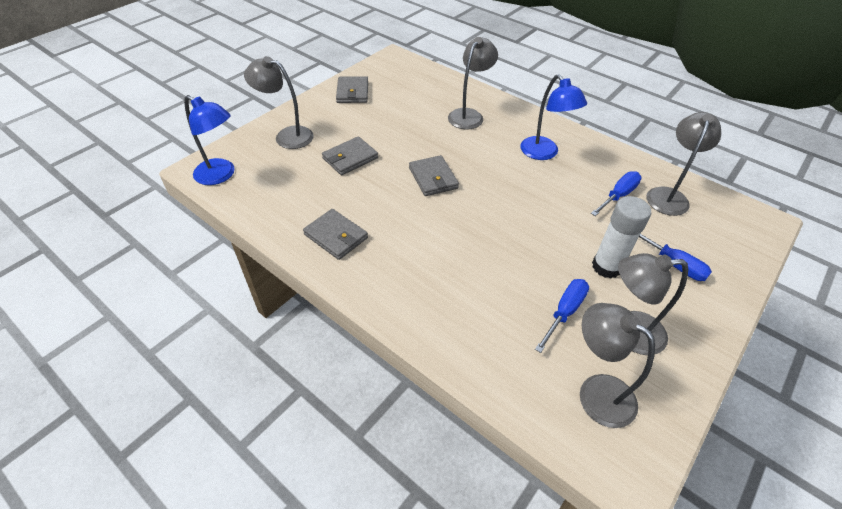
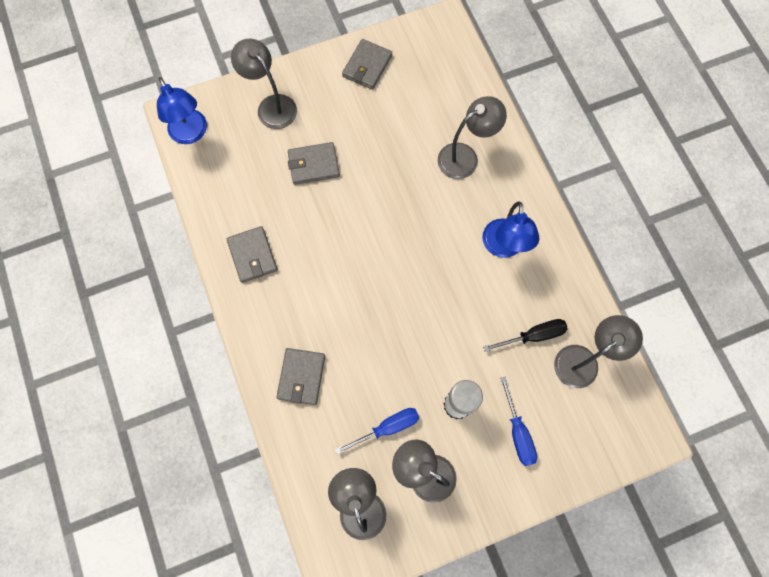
camera: 30 degrees right, 25 degrees up
grey wallet [409,155,459,196] -> grey wallet moved to [276,348,325,405]
blue screwdriver [591,171,642,216] -> black screwdriver [483,319,568,352]

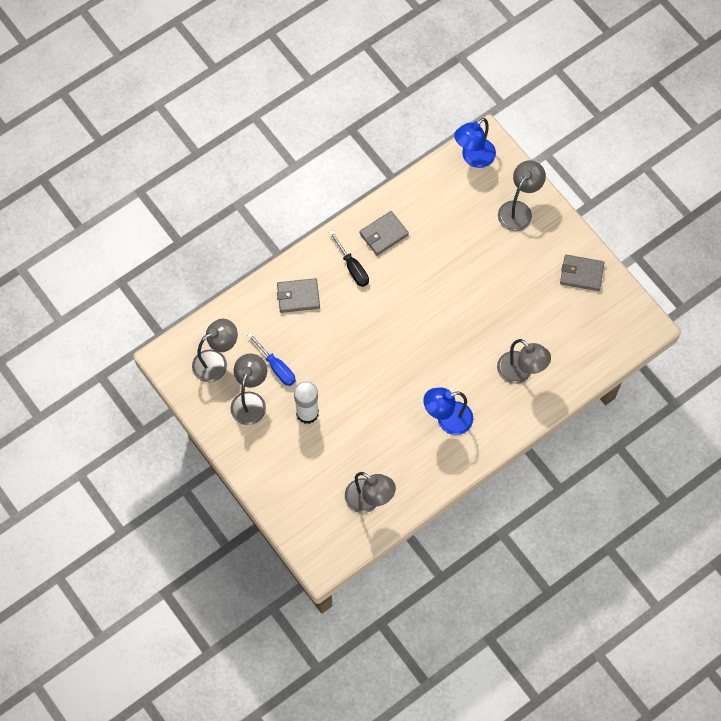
camera: 75 degrees right, 5 degrees down
grey wallet [288,142,340,185] -> none
black screwdriver [483,319,568,352] -> black screwdriver moved to [329,230,369,287]
blue screwdriver [500,377,537,466] -> none

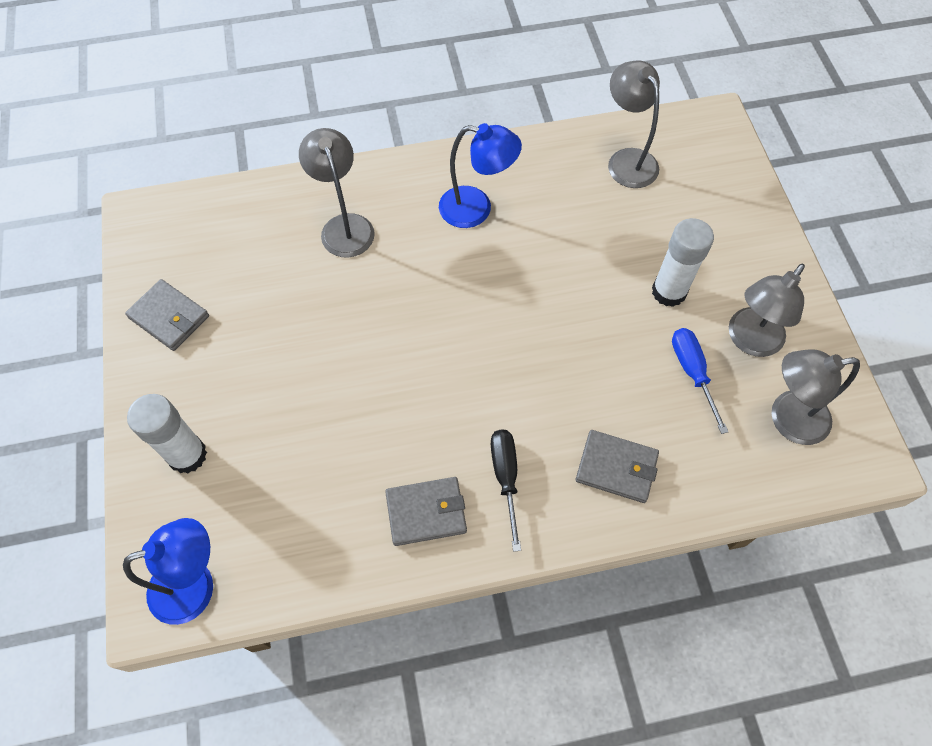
camera: 155 degrees left, 5 degrees down
grey lamp [498,160,546,231] -> white glue stick [127,394,207,474]

